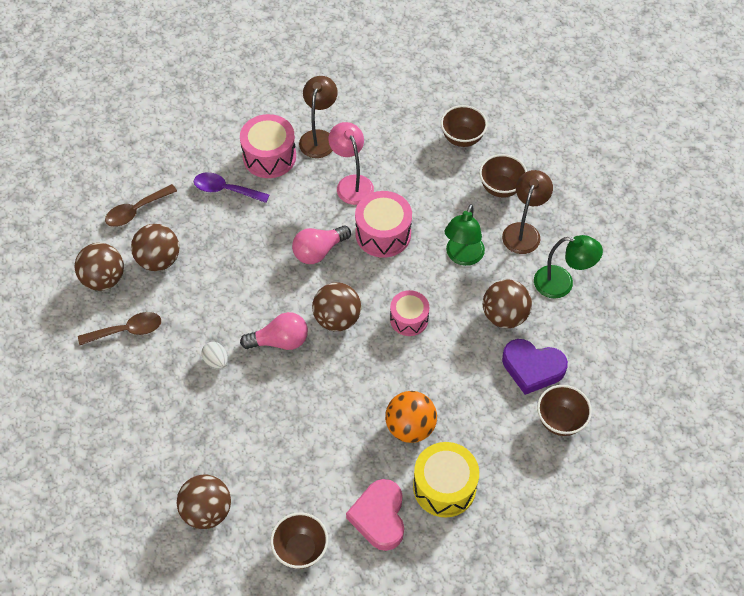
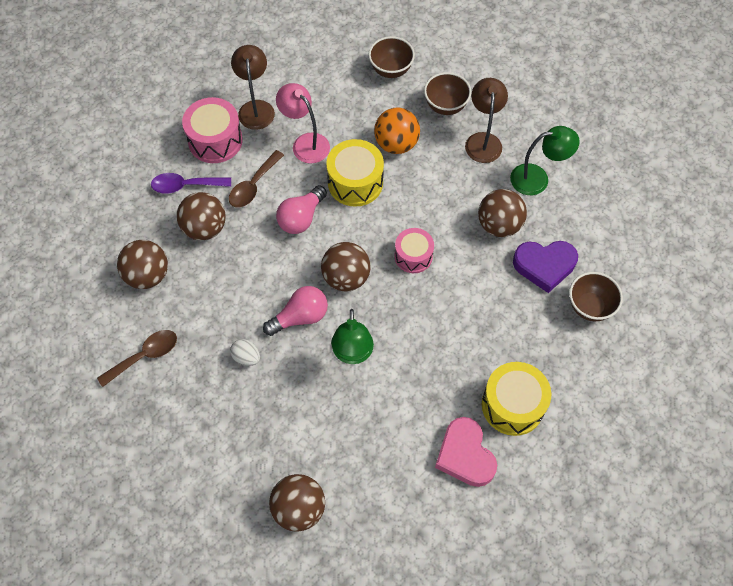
camera: 20 degrees left, 5 degrees up
brown ball [74,243,124,291] -> brown ball moved to [177,192,226,241]
brown spoon [105,184,177,227] -> brown spoon moved to [229,150,284,208]
brown bowl [270,512,328,569] -> none
pink drum [355,191,412,258] -> yellow drum [326,139,384,207]
orange ball [385,391,437,443] -> orange ball moved to [374,107,420,154]
green lamp [445,204,485,266] -> green lamp moved to [331,309,374,364]

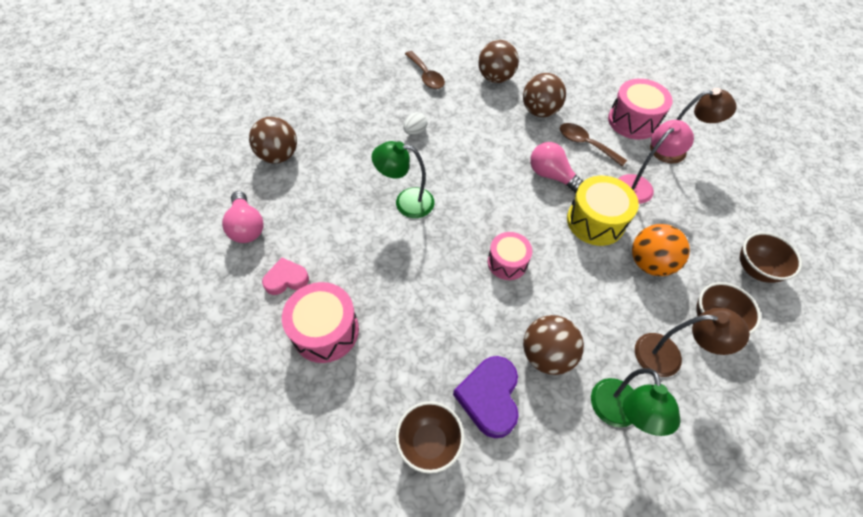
camera: 95 degrees right, 5 degrees down
purple spoon [151,173,231,194] -> none
pink light bulb [263,286,328,336] -> pink light bulb moved to [222,191,264,243]
brown ball [321,242,371,291] -> none
pink heart [435,417,497,487] -> pink heart [262,258,309,295], size x0.65
yellow drum [482,362,551,436] -> pink drum [282,282,359,363]

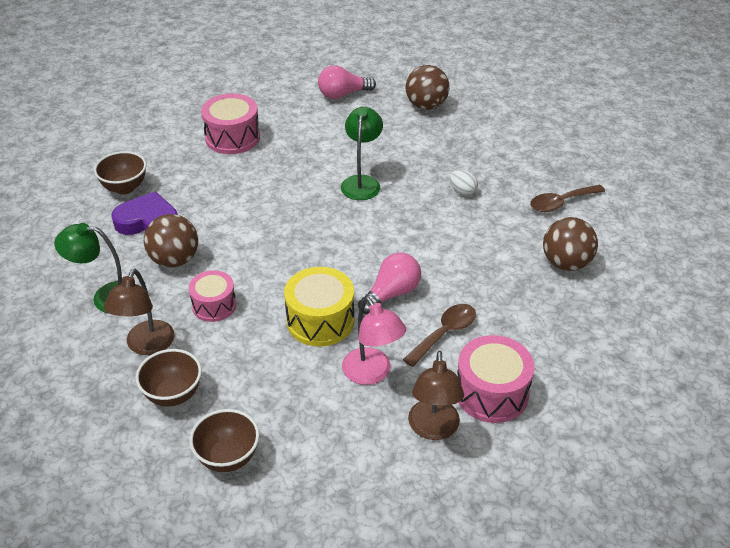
camera: 95 degrees right, 15 degrees down
pink heart [262,258,309,295] -> none
pink drum [488,232,532,280] -> pink drum moved to [188,270,236,322]
brown ball [523,73,566,117] -> none
orange ball [632,224,690,276] -> none

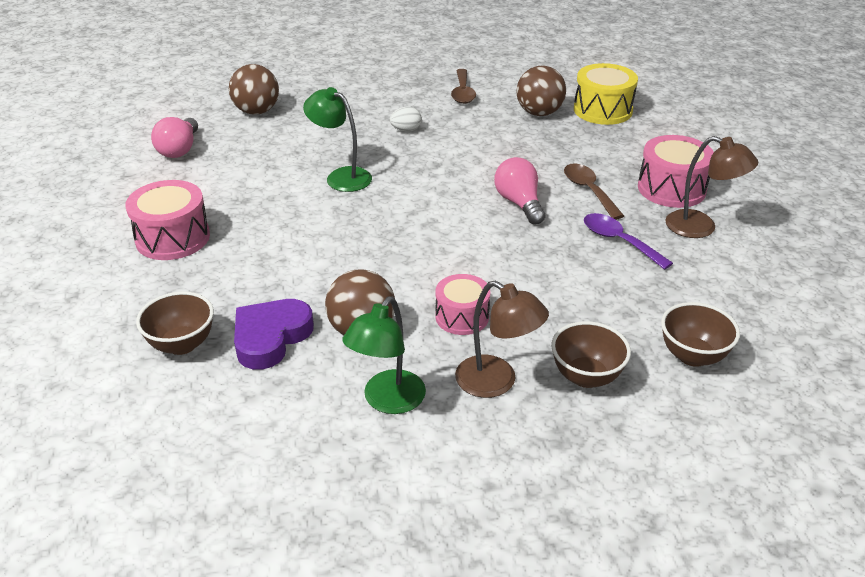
camera: 65 degrees left, 5 degrees down
yellow drum [284,267,355,347] -> yellow drum moved to [574,63,638,125]
pink lamp [342,297,406,385] -> purple spoon [584,213,673,270]

